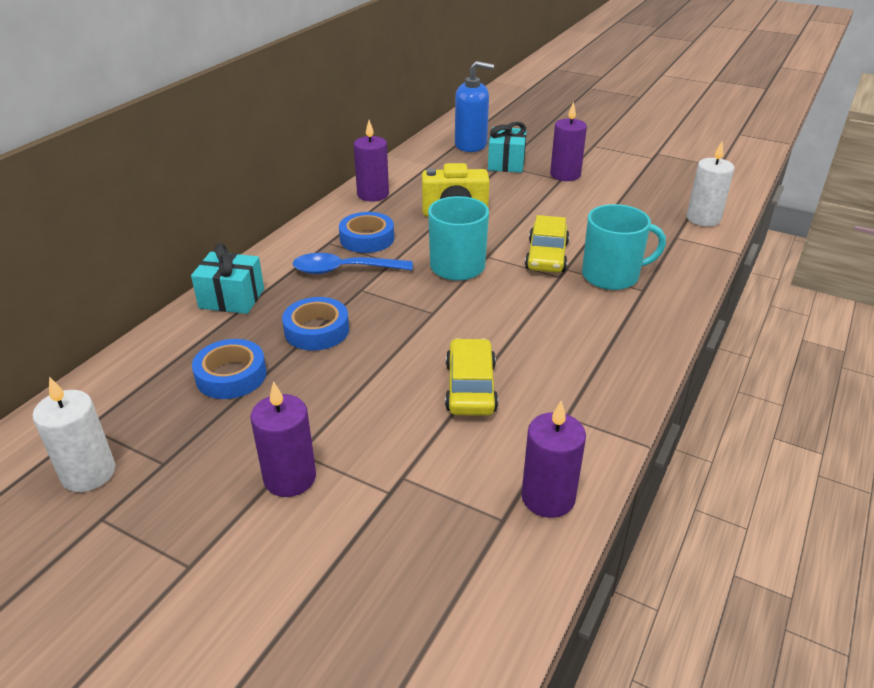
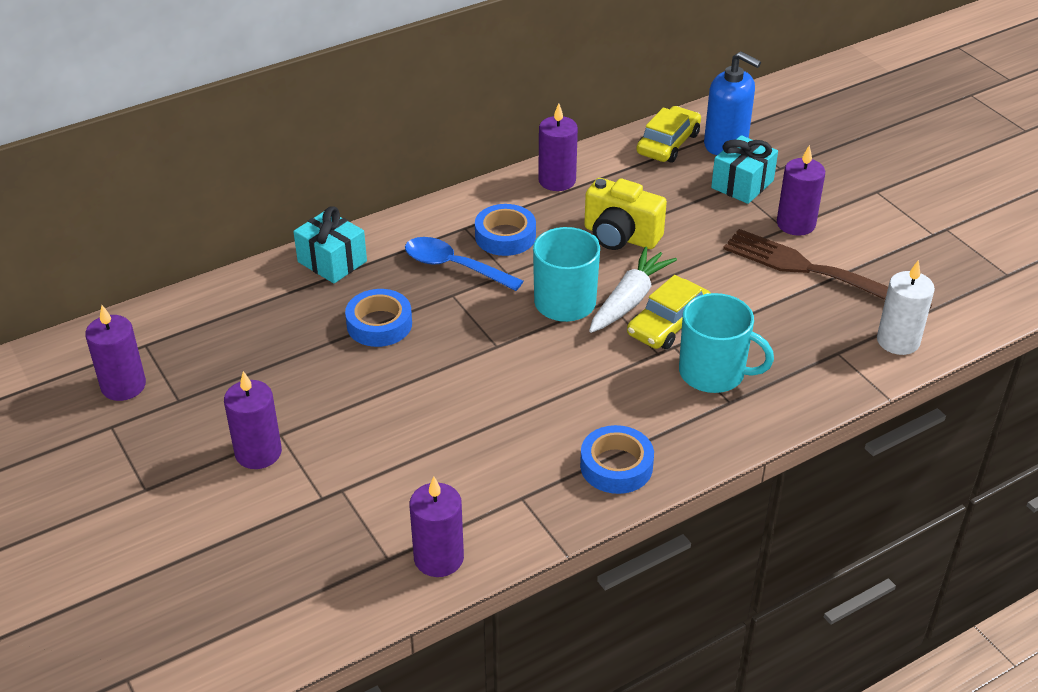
camera: 30 degrees right, 5 degrees up
white candle [33,377,115,492] -> purple candle [85,305,146,401]
blue tape [192,339,267,399] -> blue tape moved to [580,425,654,494]
yellow car [445,338,498,416] -> yellow car moved to [636,106,701,163]
none -> white carrot [589,247,677,333]
none -> brown fork [723,229,932,309]

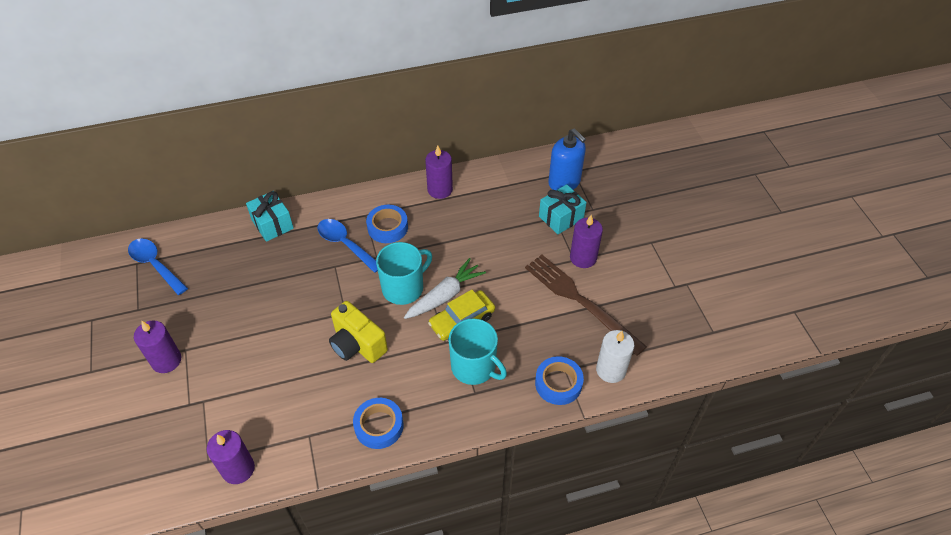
camera: 15 degrees right, 10 degrees up
purple candle [85,305,146,401] -> none
blue tape [345,289,412,347] -> blue tape moved to [535,356,584,405]
yellow camera [584,178,667,250] -> yellow camera moved to [329,301,388,363]
yellow car [636,106,701,163] -> none
none -> blue spoon [128,238,188,295]

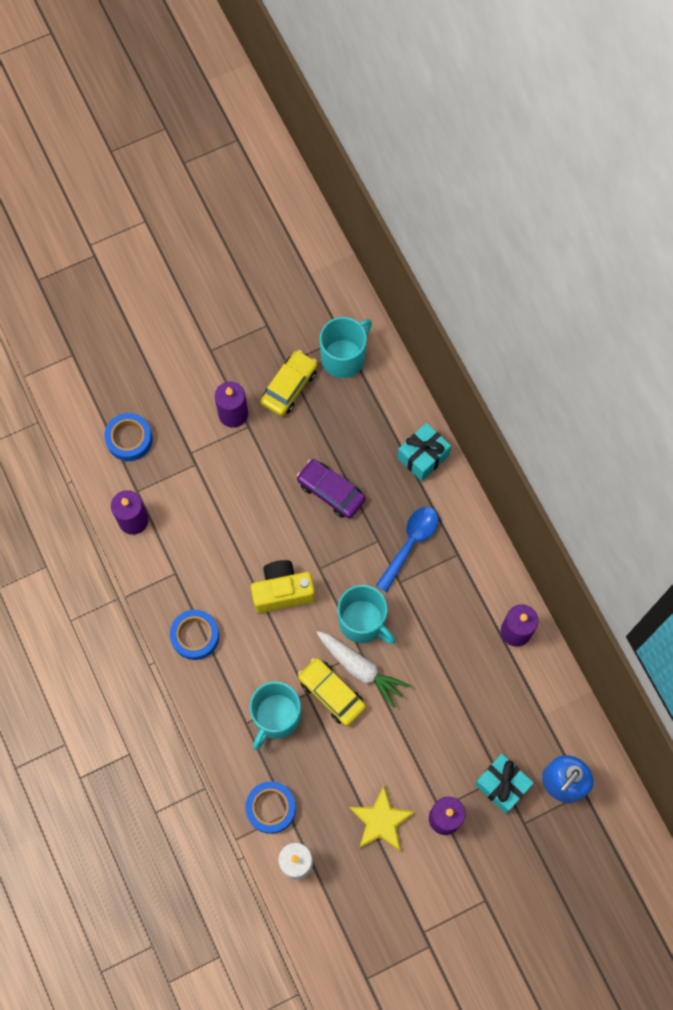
camera: 80 degrees right, 20 degrees up
blue spoon [128,238,188,295] -> turquoise mug [320,317,372,378]
yellow camera [329,301,388,363] -> yellow camera turned 45 degrees clockwise [251,560,315,613]
blue tape [366,205,408,243] -> blue tape moved to [104,413,153,461]
brown fork [525,255,647,356] -> yellow star [349,786,415,851]
none -> yellow car [261,350,318,416]
none -> purple car [297,459,366,519]

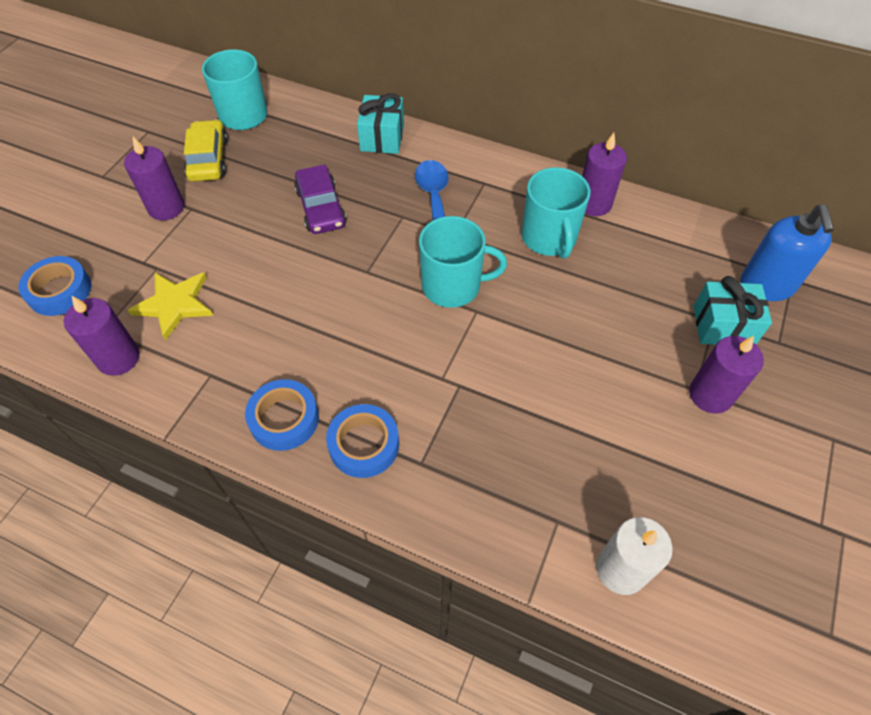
camera: 40 degrees left, 15 degrees down
blue tape [245,781,296,834] -> blue tape moved to [326,404,399,478]
turquoise mug [250,681,301,750] -> turquoise mug moved to [521,167,590,259]
yellow camera [251,560,315,613] -> none
purple car [297,459,366,519] -> purple car turned 105 degrees counterclockwise [294,165,346,234]
yellow car [298,658,366,726] -> none
white carrot [317,631,410,708] -> none
yellow star [349,786,415,851] -> yellow star moved to [128,272,213,341]

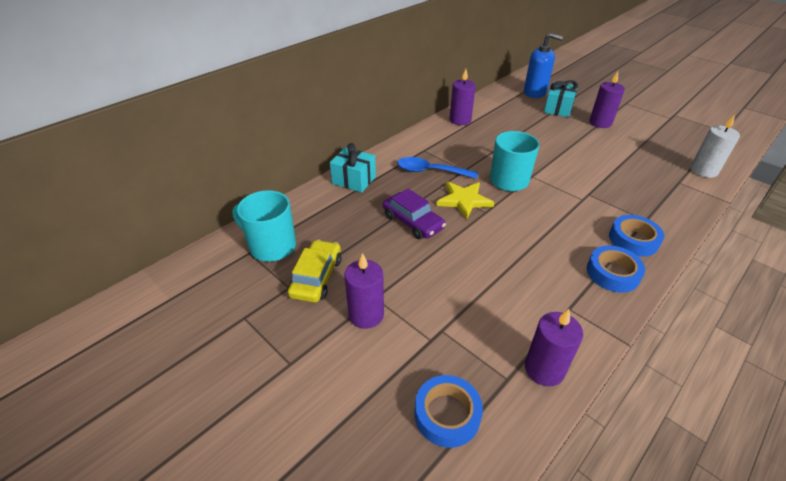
camera: 70 degrees left, 15 degrees down
yellow star [128,272,213,341] -> yellow star moved to [436,182,494,220]
yellow car [184,119,228,182] -> yellow car turned 90 degrees clockwise [288,240,342,303]
purple car [294,165,346,234] -> purple car turned 45 degrees clockwise [383,189,446,239]
turquoise mug [521,167,590,259] -> none

